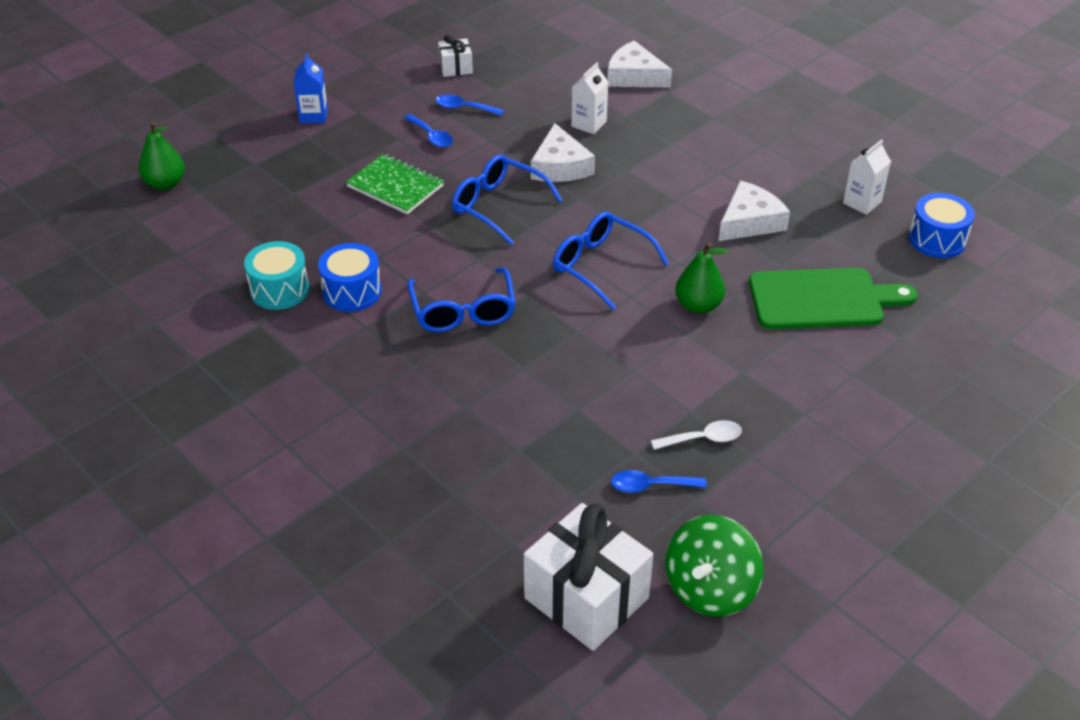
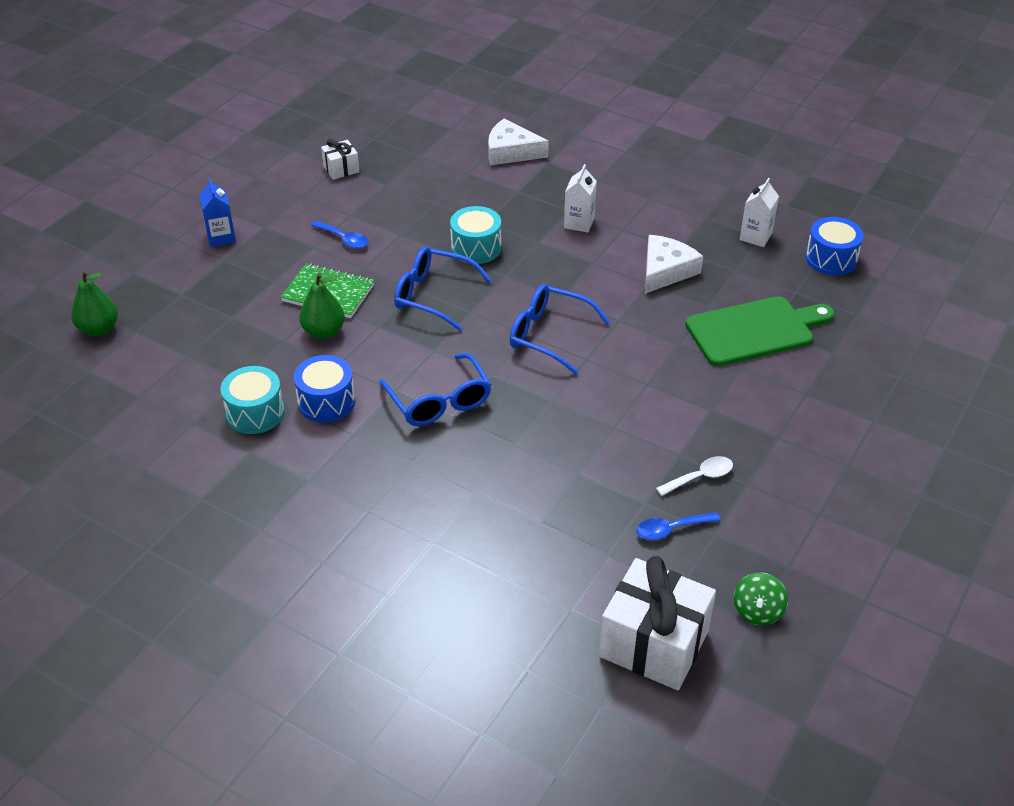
camera: 15 degrees left, 0 degrees up
blue spoon [435,94,504,116] -> none
white cheese [531,123,595,182] -> turquoise drum [450,206,501,264]
white carton [571,62,608,134] -> white carton moved to [564,164,597,233]
green spinning top [666,515,764,617] -> green spinning top [734,572,788,625], size x0.58
green pear [675,242,728,314] -> green pear moved to [299,273,345,339]

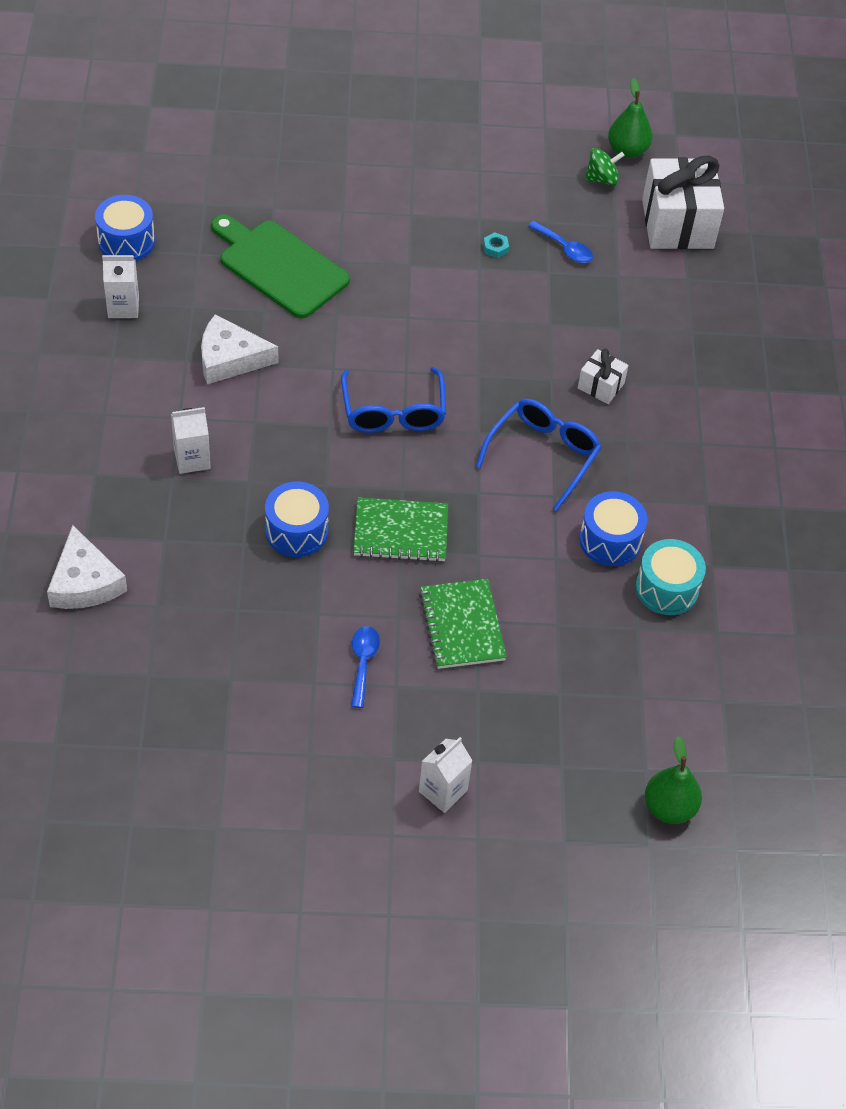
camera: 125 degrees left, 10 degrees up
blue carton [199,178,236,247] -> white carton [419,737,473,813]
green pear [299,273,345,339] -> green pear moved to [608,78,653,158]
white gift [321,139,359,180] -> white gift moved to [578,349,628,404]
blue glasses [394,246,492,331] -> green notebook [353,497,448,562]
turquoise drum [450,206,501,264] -> blue drum [265,482,329,557]
white spoon [656,456,733,496] -> turquoise nut [483,232,509,258]

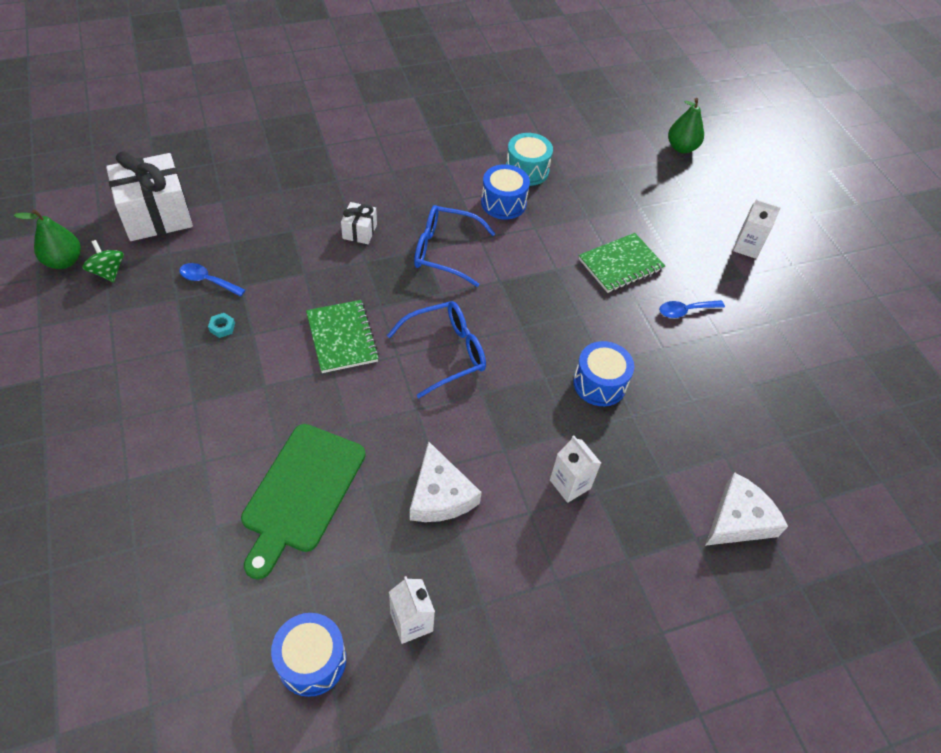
camera: 110 degrees left, 0 degrees up
green notebook [353,497,448,562] -> green notebook moved to [306,300,379,373]
blue spoon [528,221,593,263] -> blue spoon turned 90 degrees counterclockwise [180,263,246,297]

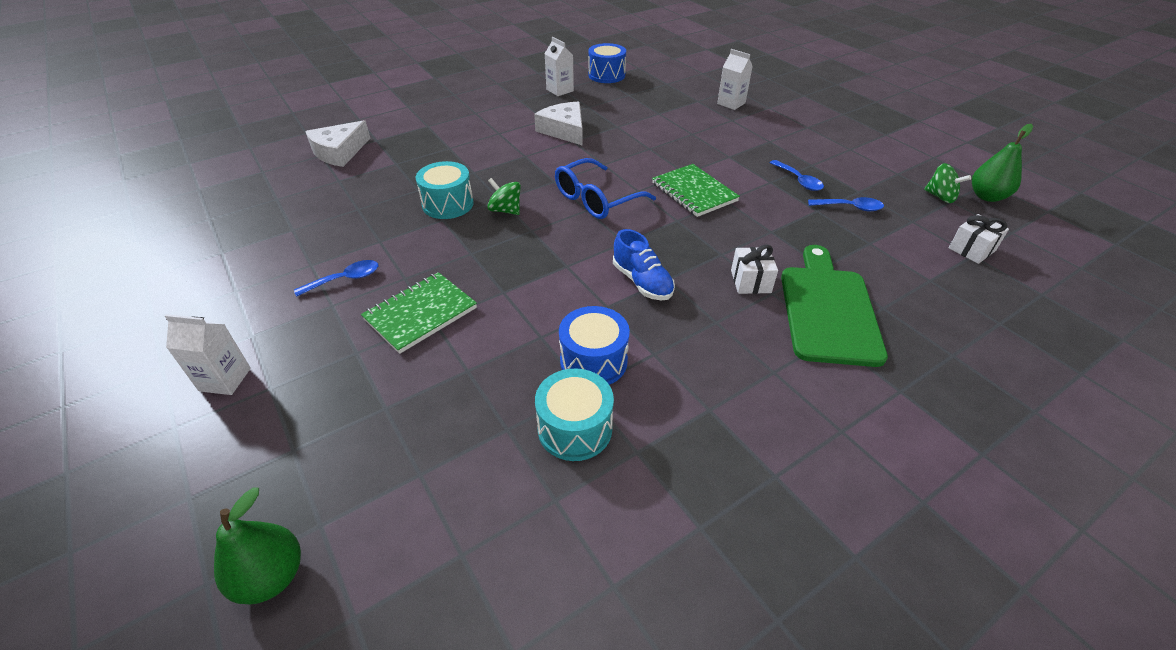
camera: 170 degrees right, 10 degrees down
white gift [106,151,193,241] -> white gift [949,214,1009,264], size x0.48
turquoise nut [208,313,235,338] -> blue spoon [770,160,824,191]
green cutting board [241,424,366,580] -> green cutting board moved to [781,245,888,367]
blue glasses [414,205,496,287] -> blue shoe [613,229,675,300]
white carton [550,435,601,503] -> white carton moved to [717,49,753,110]
blue drum [573,341,634,406] -> turquoise drum [416,161,474,219]
none -> green spinning top [487,178,521,215]

